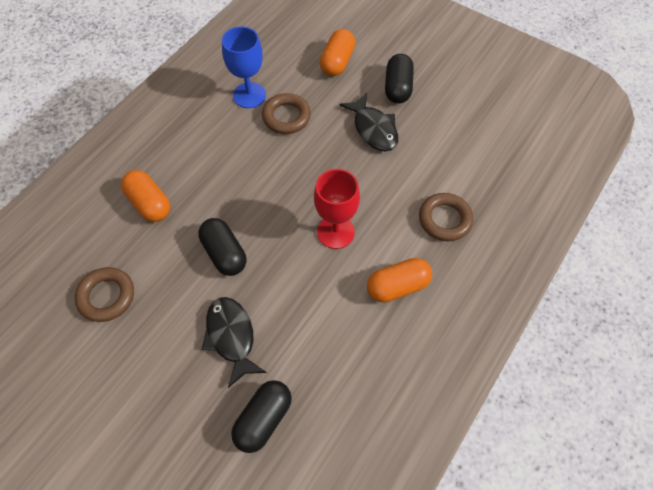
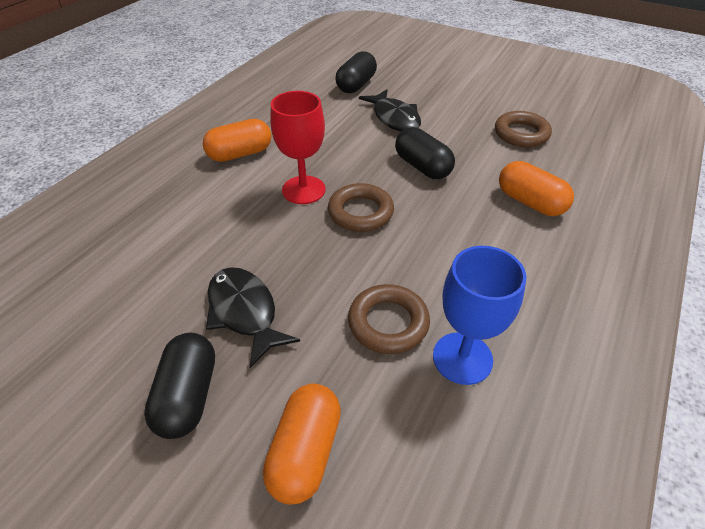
camera: 175 degrees right, 15 degrees down
brown ring [419,193,473,241] -> brown ring moved to [328,183,394,232]

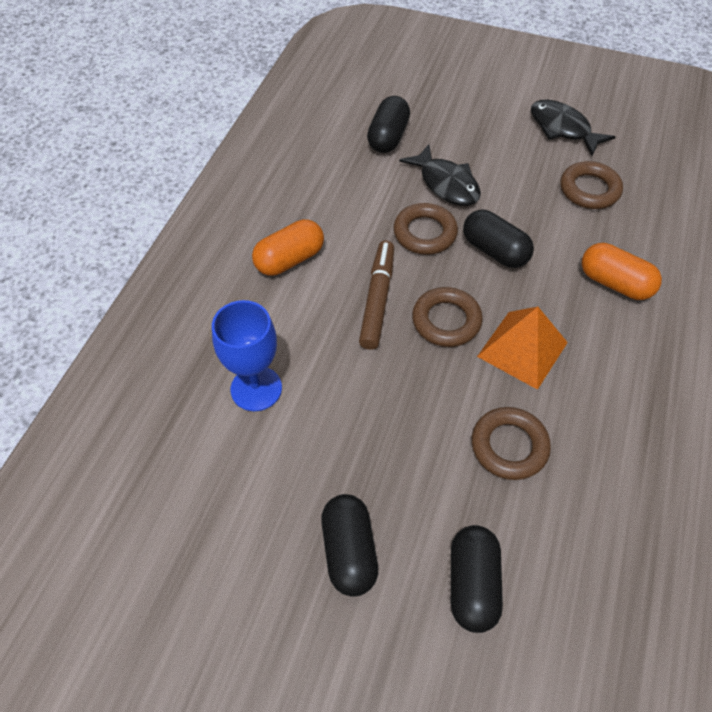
camera: 10 degrees left, 10 degrees up
black fish [206,267,300,368] -> black fish moved to [531,99,615,156]
orange capsule [263,384,341,505] -> black capsule [451,525,503,633]
red goblet [270,91,325,204] -> brown marker [359,241,394,350]
blue goblet [433,246,527,385] -> blue goblet moved to [212,300,282,411]
none -> brown ring [393,203,458,255]
none -> orange pyramid [477,307,568,390]

